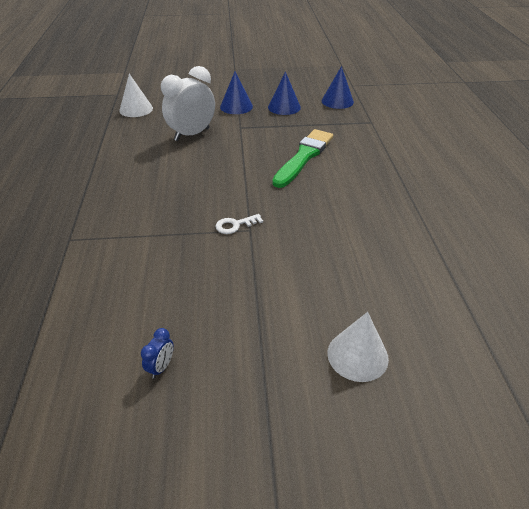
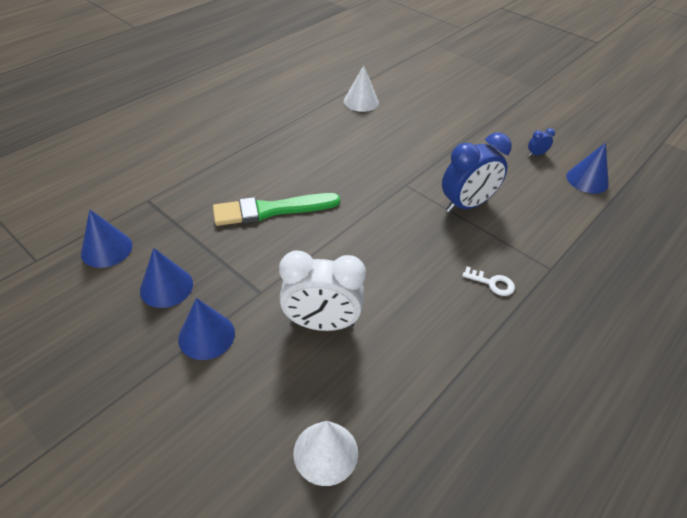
camera: 135 degrees left, 5 degrees up
white key [215,214,263,234] -> white key moved to [462,267,515,296]
white cone [327,312,389,382] -> white cone moved to [344,65,379,112]
none -> blue clock [442,133,512,213]
none -> blue cone [566,143,609,194]

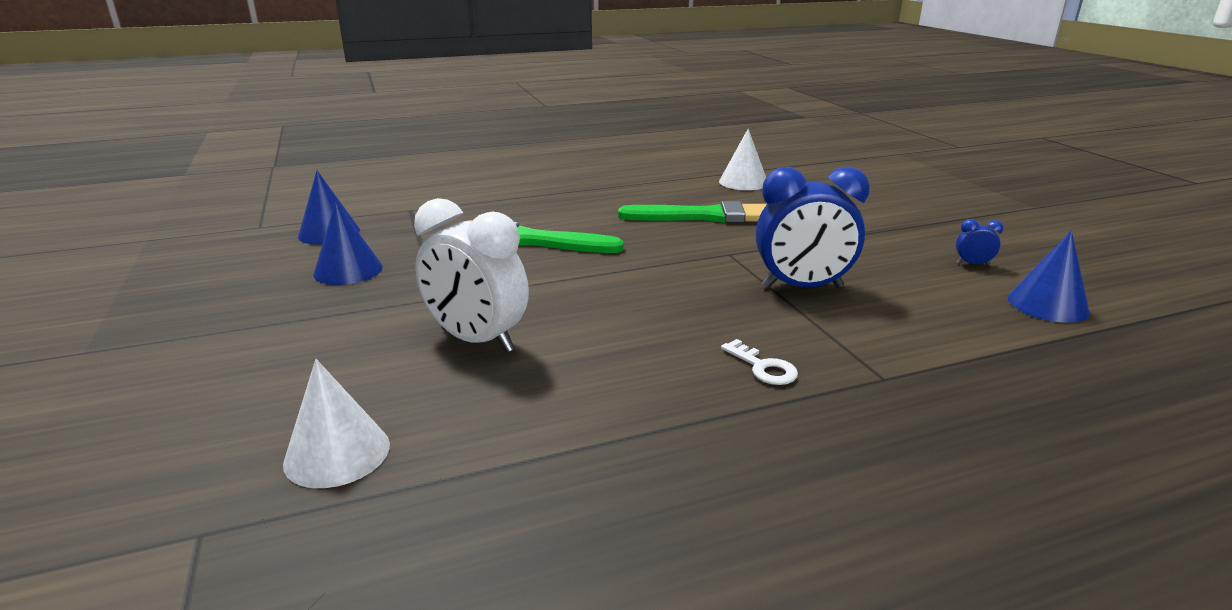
camera: 30 degrees right, 20 degrees down
blue cone [178,298,235,360] -> none
none -> green brush [618,201,767,223]

